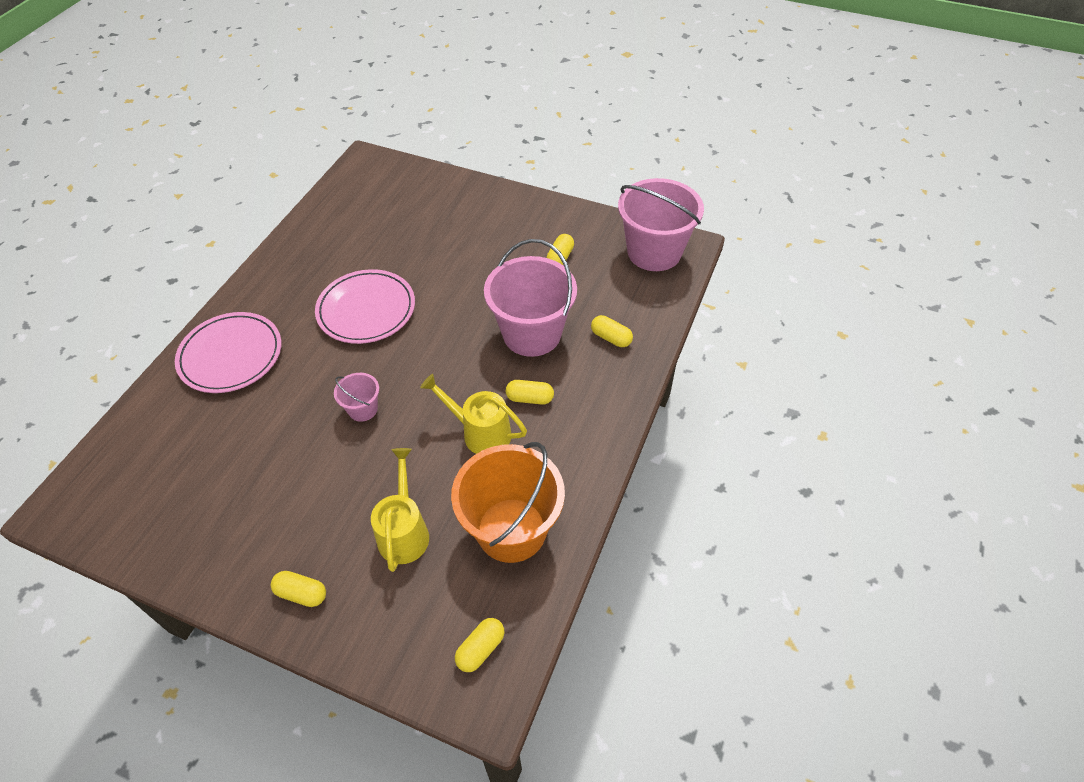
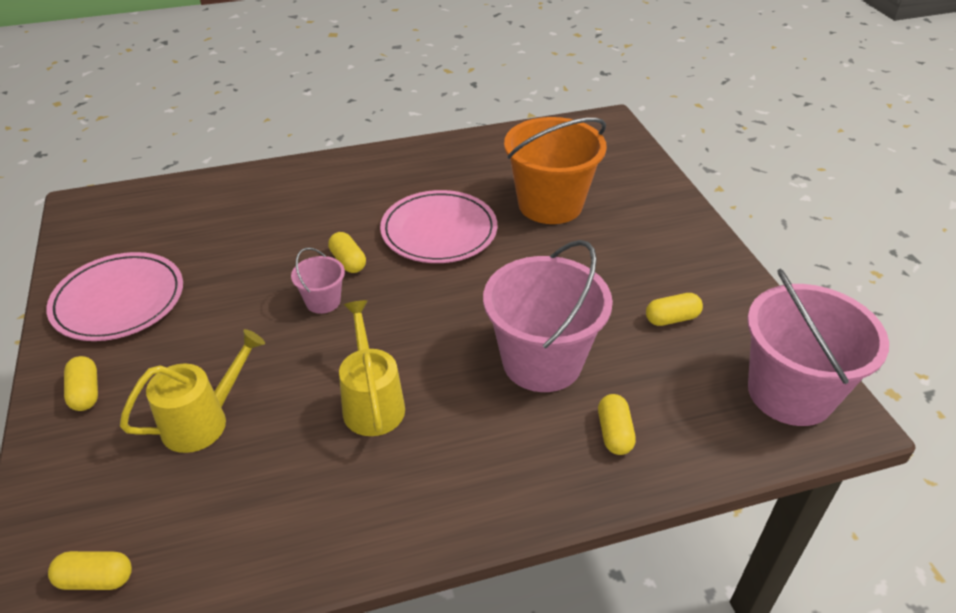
camera: 50 degrees right, 10 degrees down
pink plate [175,312,282,393] -> pink plate moved to [46,252,183,341]
orange bucket [451,442,565,563] -> orange bucket moved to [504,117,607,224]
yellow capsule [506,380,554,405] -> yellow capsule moved to [328,232,366,273]

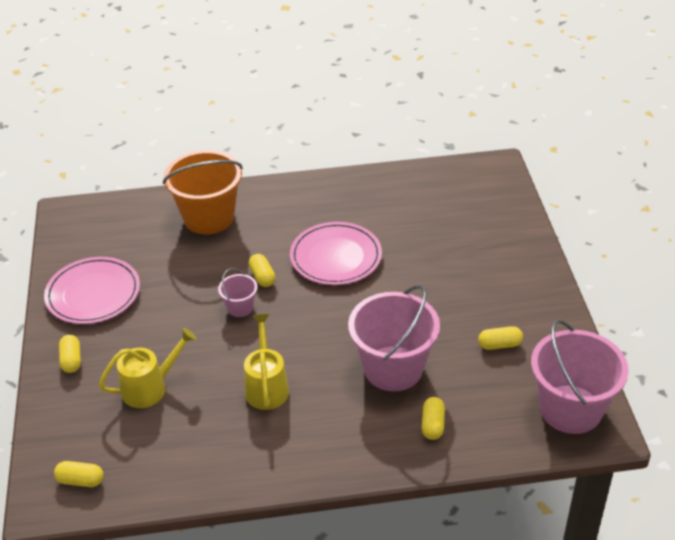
camera: 10 degrees right, 0 degrees up
orange bucket [504,117,607,224] -> orange bucket moved to [163,150,243,234]

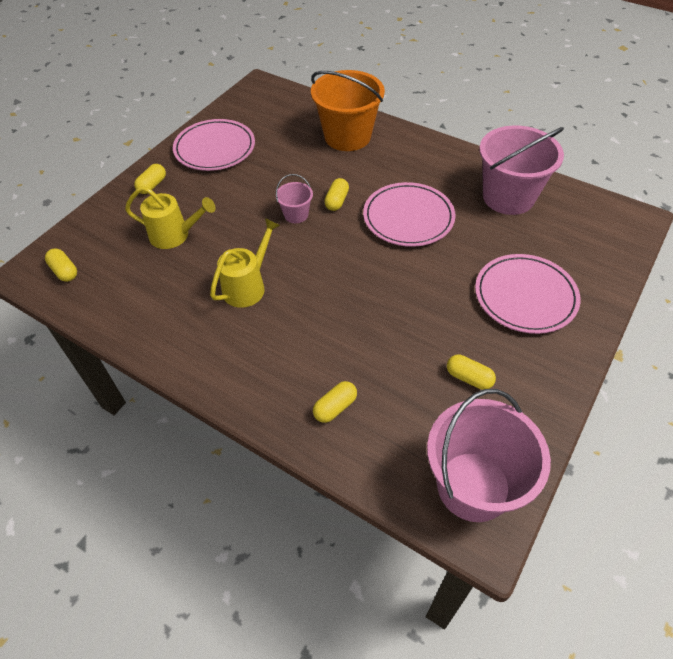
camera: 40 degrees right, 10 degrees up
pink bucket [348,285,440,391] -> pink bucket moved to [479,125,564,215]
none -> pink plate [475,254,580,334]

